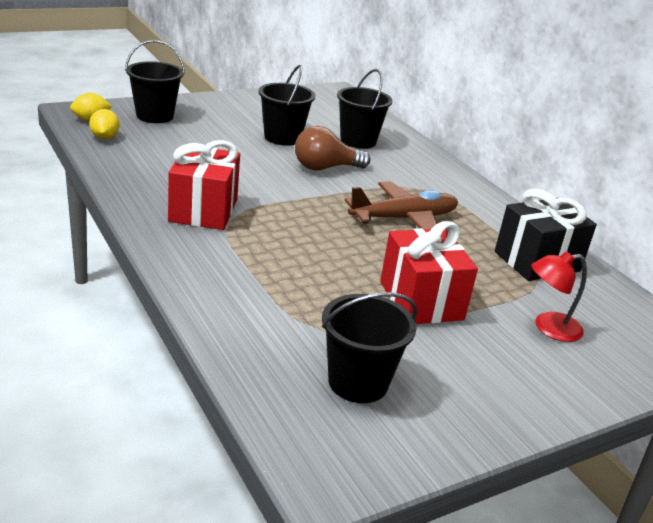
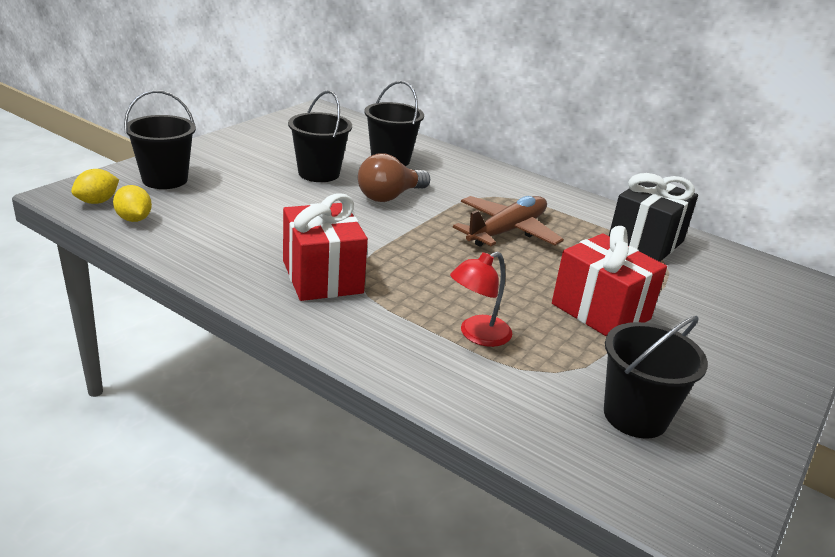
camera: 25 degrees left, 0 degrees up
red lamp [531,251,587,342] -> red lamp moved to [450,252,512,347]

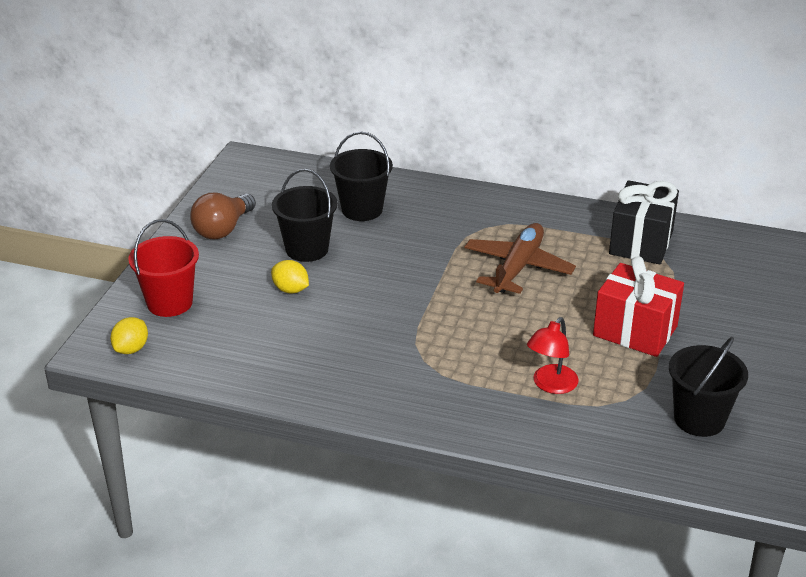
camera: 15 degrees left, 5 degrees up
yellow lemon [113,185,152,222] -> yellow lemon moved to [271,260,309,293]
black bucket [124,90,196,189] -> red bucket [128,219,199,317]
red gift [283,193,368,301] -> none
brown light bulb [358,154,430,202] -> brown light bulb moved to [190,193,256,239]

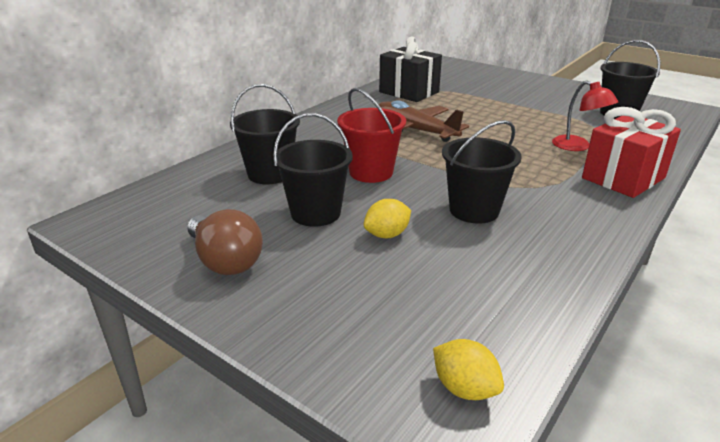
camera: 70 degrees left, 5 degrees down
red bucket [128,219,199,317] -> red bucket moved to [337,88,406,183]
red gift [593,256,684,357] -> red gift moved to [582,107,681,198]
none -> black bucket [442,120,522,224]

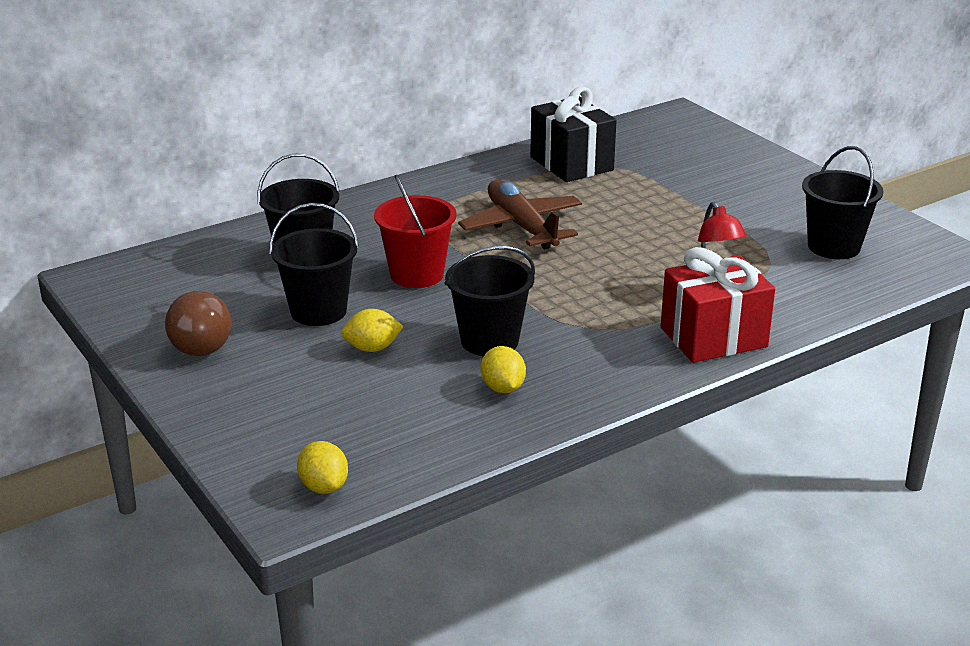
camera: 20 degrees right, 0 degrees up
none -> yellow lemon [481,346,526,393]

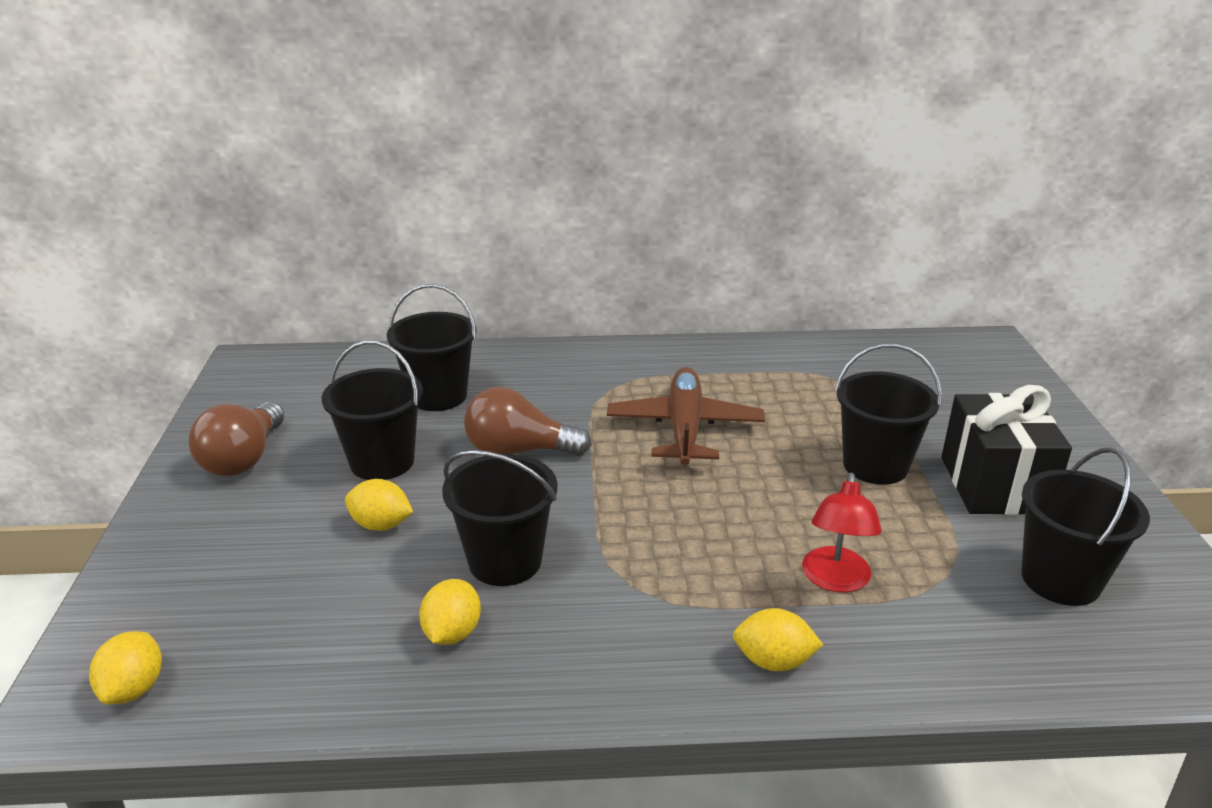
camera: 30 degrees right, 0 degrees up
red bucket [374,174,456,288] -> brown light bulb [464,387,592,456]
black gift [530,87,617,182] -> black gift moved to [941,385,1072,515]
red gift [661,247,775,363] -> yellow lemon [733,608,823,671]
none -> black bucket [835,344,942,485]

